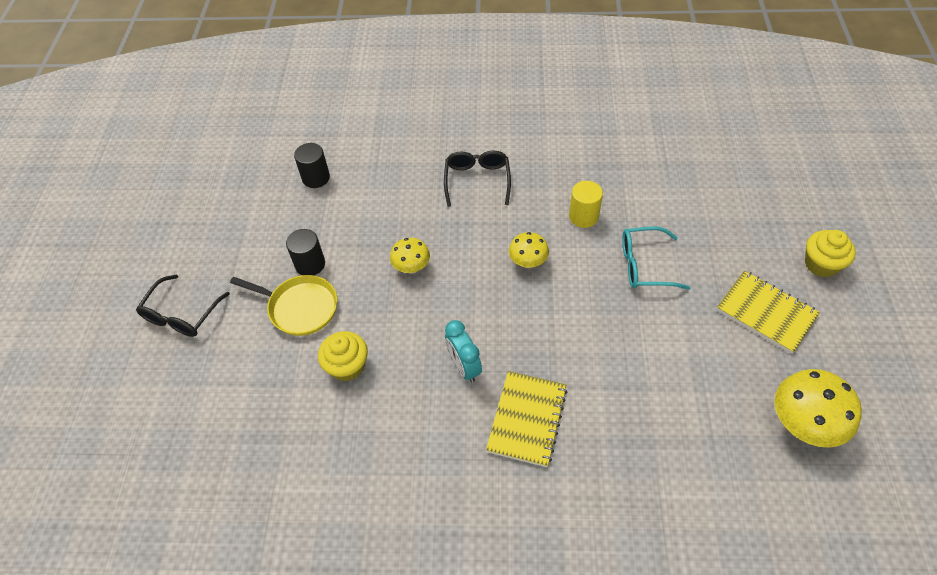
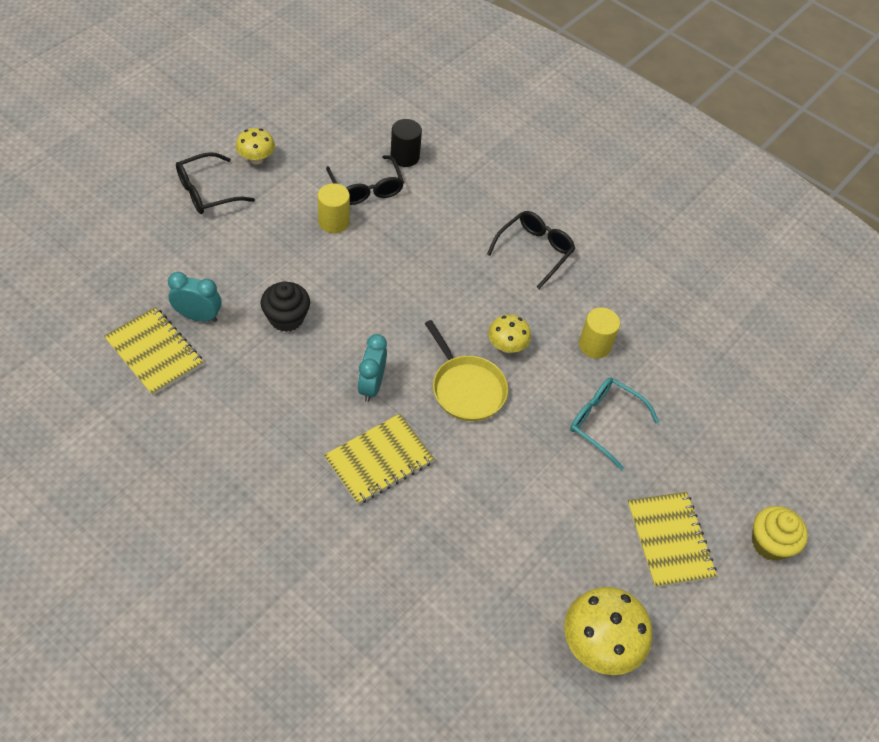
camera: 30 degrees right, 0 degrees up
yellow pan [230,275,337,336] -> yellow pan moved to [425,320,508,421]
black cylinder [286,229,325,275] -> yellow cylinder [318,183,350,233]
yellow cupcake [318,331,368,382] -> black cupcake [261,281,310,332]
yellow mushroom [390,238,430,274] -> yellow mushroom moved to [236,128,275,165]
none -> yellow notebook [104,307,203,396]
none -> turquoise clock [168,272,222,322]
none -> black glasses [326,155,404,205]

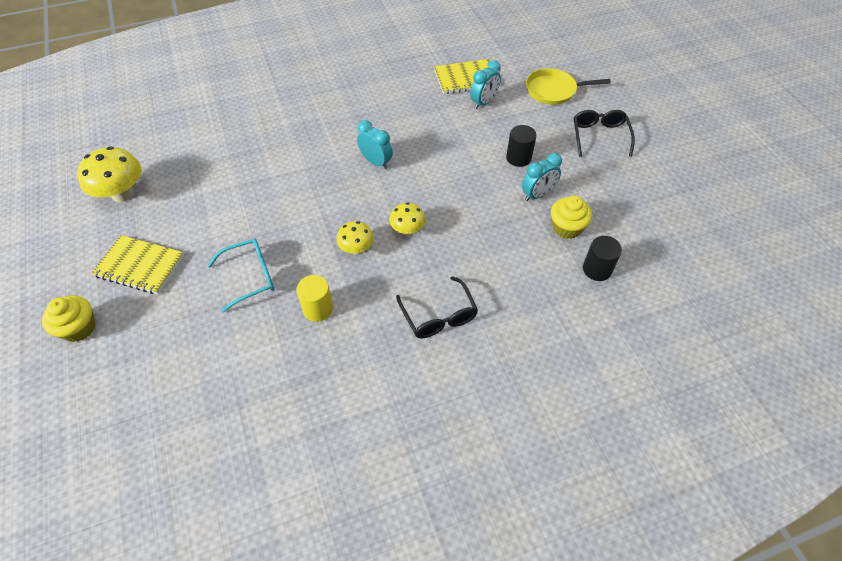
camera: 125 degrees right, 0 degrees up
yellow mushroom [236,128,275,165] -> yellow mushroom moved to [389,202,426,236]
black cupcake [261,281,310,332] -> none
yellow cylinder [318,183,350,233] -> turquoise clock [522,153,562,201]
yellow notebook [324,414,435,505] -> none
black glasses [326,155,404,205] -> yellow cupcake [551,196,592,239]
yellow pan [425,320,508,421] -> yellow pan moved to [526,68,611,105]
none -> black cylinder [506,125,537,167]

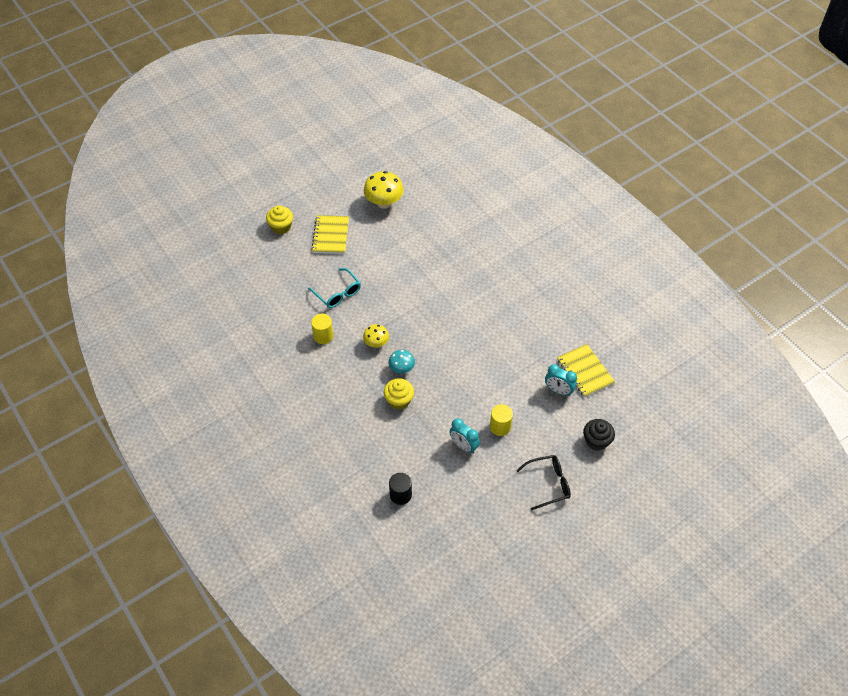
camera: 75 degrees right, 0 degrees up
turquoise clock [357,120,393,169] -> none
yellow mushroom [389,202,426,236] -> turquoise mushroom [388,350,415,373]
black glasses [396,276,478,338] -> none
black cylinder [506,125,537,167] -> yellow cylinder [490,404,513,436]
yellow pan [526,68,611,105] -> black cupcake [583,419,615,451]
yellow cupcake [551,196,592,239] -> yellow cupcake moved to [383,378,414,410]

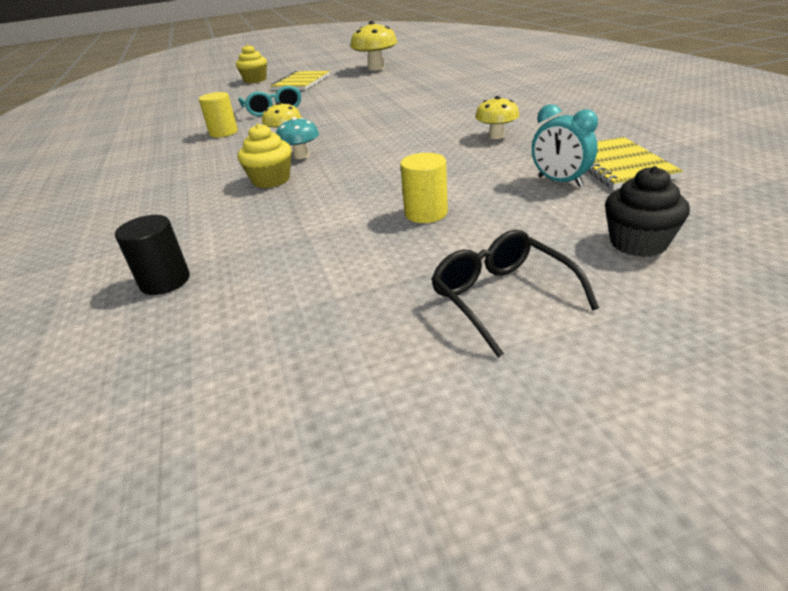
camera: 20 degrees right, 20 degrees down
turquoise clock [450,418,480,454] -> none
black glasses [516,455,571,511] -> black glasses turned 120 degrees counterclockwise [431,230,599,358]
none -> yellow mushroom [475,96,519,139]

